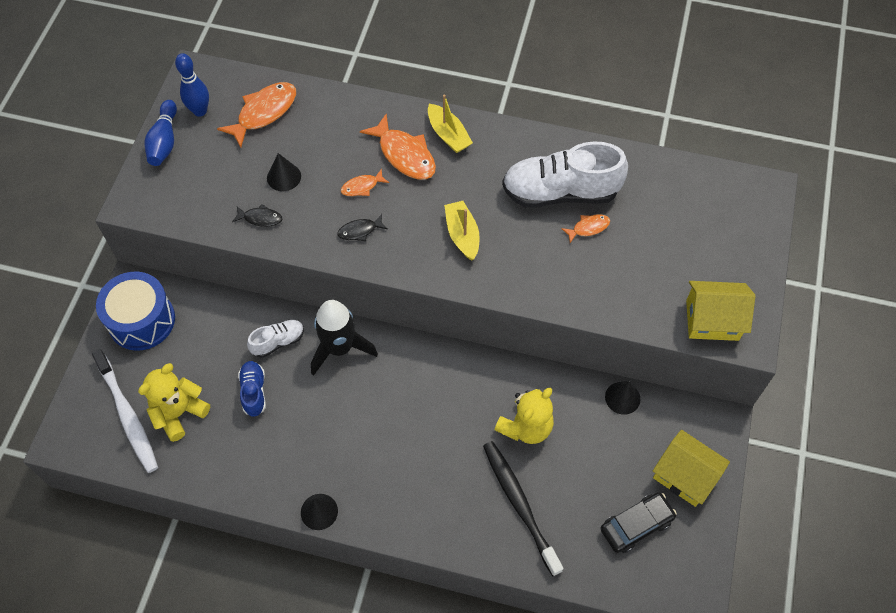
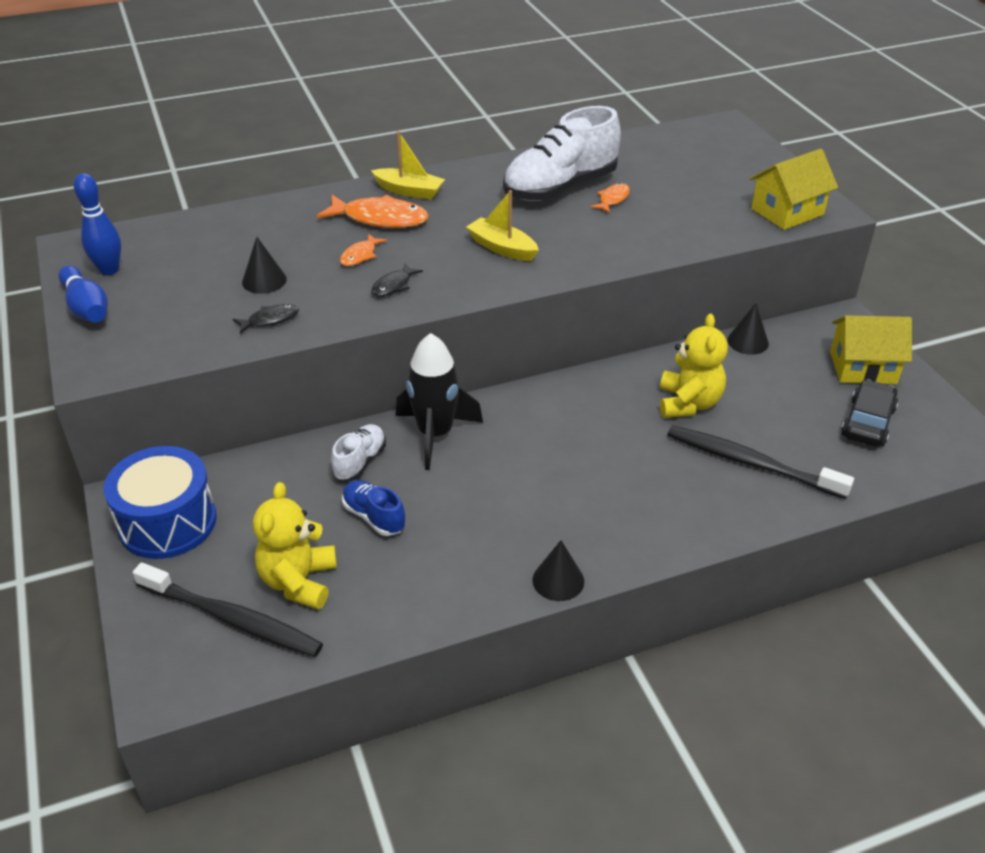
camera: 35 degrees left, 20 degrees down
white toothbrush [92,349,158,473] -> black toothbrush [133,562,323,657]
orange fish [217,82,296,148] -> none

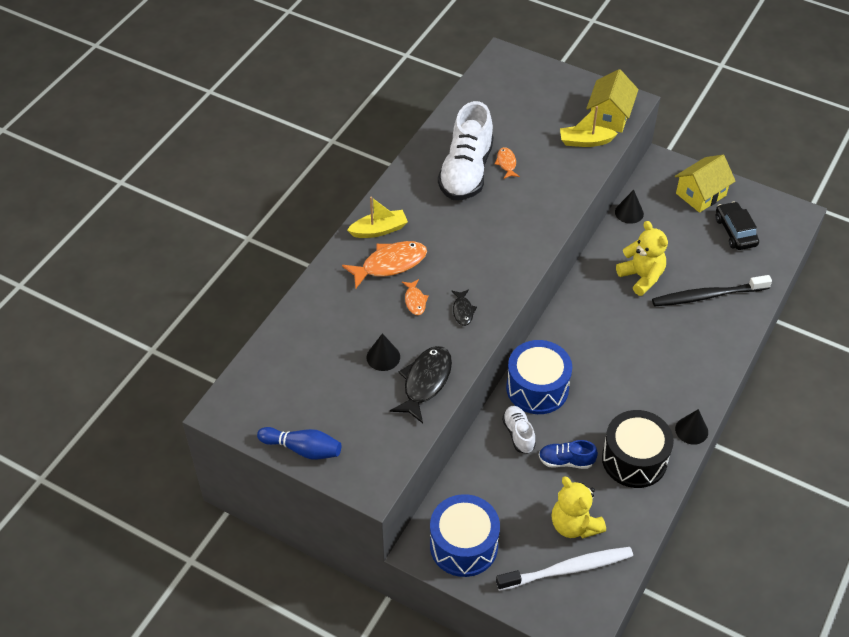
camera: 40 degrees left, 10 degrees up
blue bowling pin [74,173,121,275] -> none
black toothbrush [133,562,323,657] -> white toothbrush [496,547,633,591]
black fish [233,304,299,334] -> black fish [390,346,452,423], size x1.91
black rocket [396,333,483,470] -> blue drum [506,340,572,414]
yellow boat [466,190,539,261] -> yellow boat moved to [560,106,618,147]
none -> black drum [602,410,674,488]

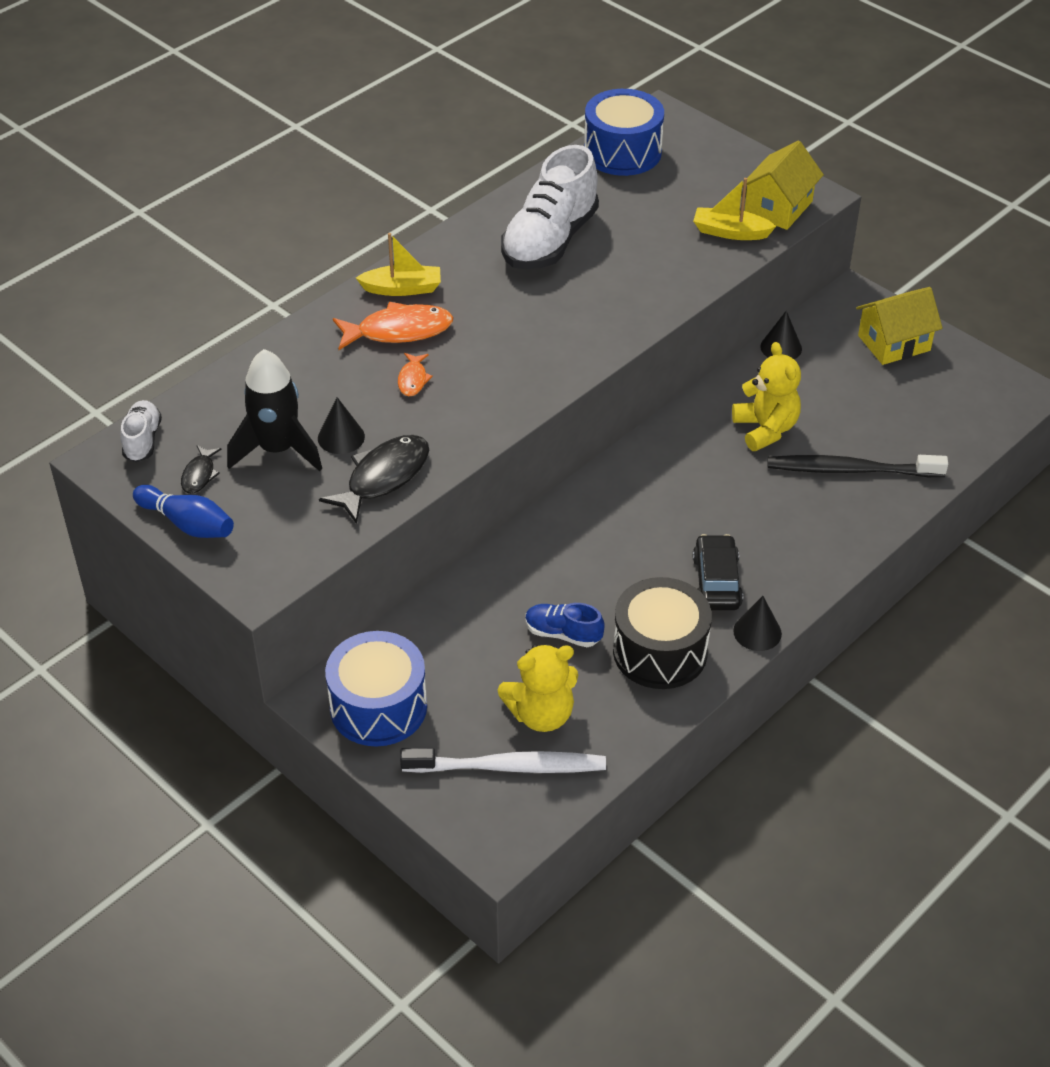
camera: 15 degrees right, 5 degrees down
black fish [452,289,477,326] -> black fish moved to [181,445,222,494]
orange fish [495,147,520,179] -> none
white shoe [502,406,536,453] -> white shoe moved to [120,400,162,462]
blue drum [506,340,572,414] -> blue drum moved to [584,89,664,176]
yellow teddy bear [551,476,606,539] -> yellow teddy bear turned 90 degrees counterclockwise [498,644,578,732]
black car [715,201,759,250] -> black car moved to [693,534,743,610]
none -> black rocket [227,349,322,471]

